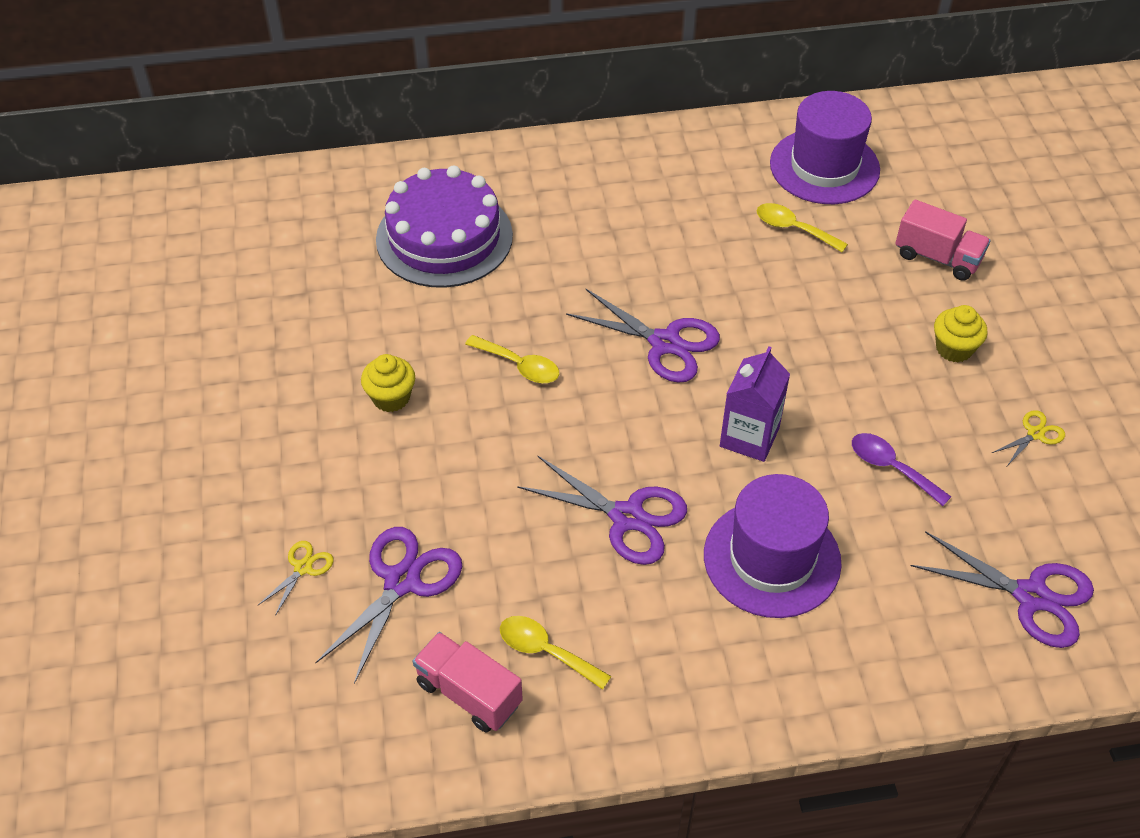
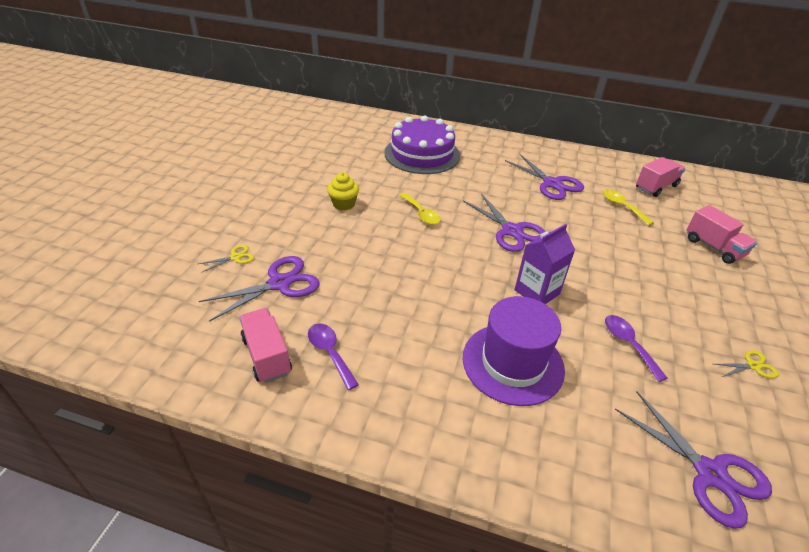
camera: 25 degrees right, 10 degrees down
yellow spoon [500,616,611,690] -> purple spoon [308,323,359,390]
purple scissors [517,455,687,565] -> purple scissors moved to [505,154,584,200]
purple hat [770,91,880,204] -> pink truck [636,157,686,197]
yellow cupcake [934,305,988,362] -> none

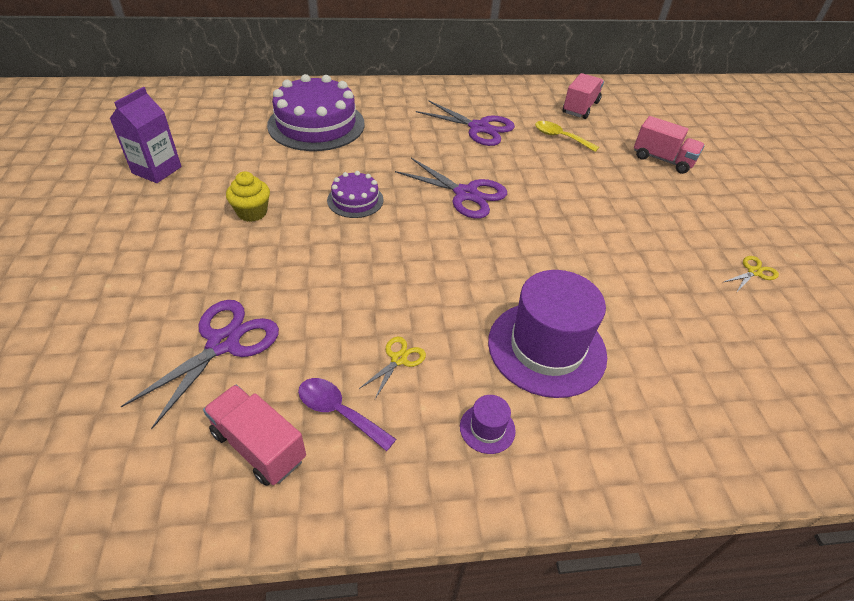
camera: 25 degrees left, 5 degrees up
yellow scissors [199,245,254,273] -> yellow scissors moved to [359,337,426,399]
yellow spoon [399,193,441,225] -> purple cake [327,171,384,218]
purple carton [514,224,575,304] -> purple carton moved to [109,87,182,183]
purple spoon [605,315,668,382] -> none
purple scissors [615,392,772,529] -> none
none -> purple hat [460,395,516,454]

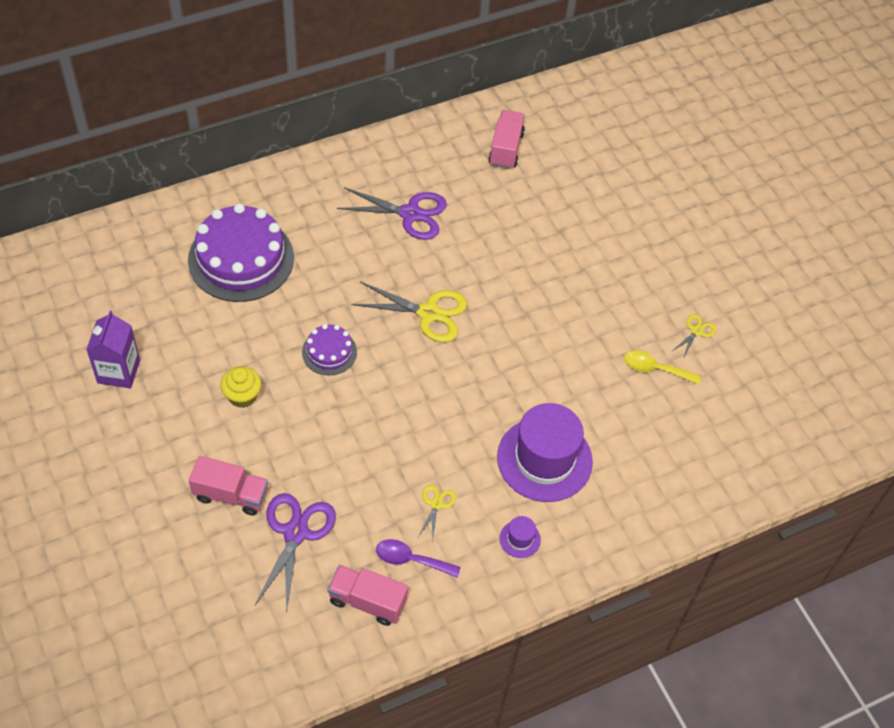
camera: 20 degrees left, 10 degrees up
purple scissors [395,158,507,219] -> yellow scissors [351,282,467,342]
yellow spoon [535,121,599,152] -> yellow spoon moved to [624,351,701,384]
pink truck [634,116,705,174] -> pink truck moved to [189,456,268,516]

